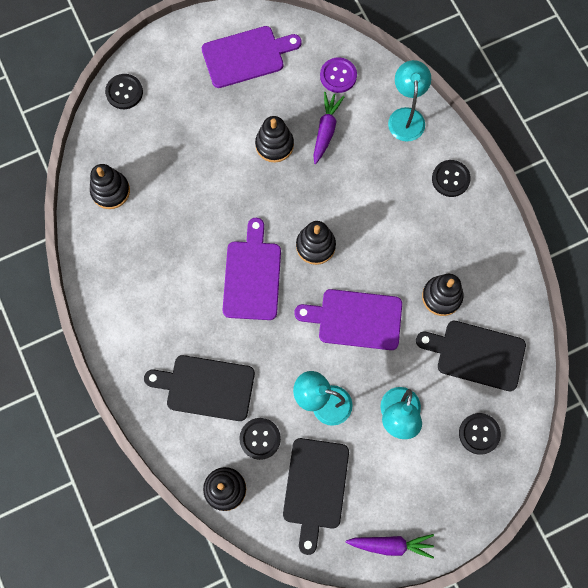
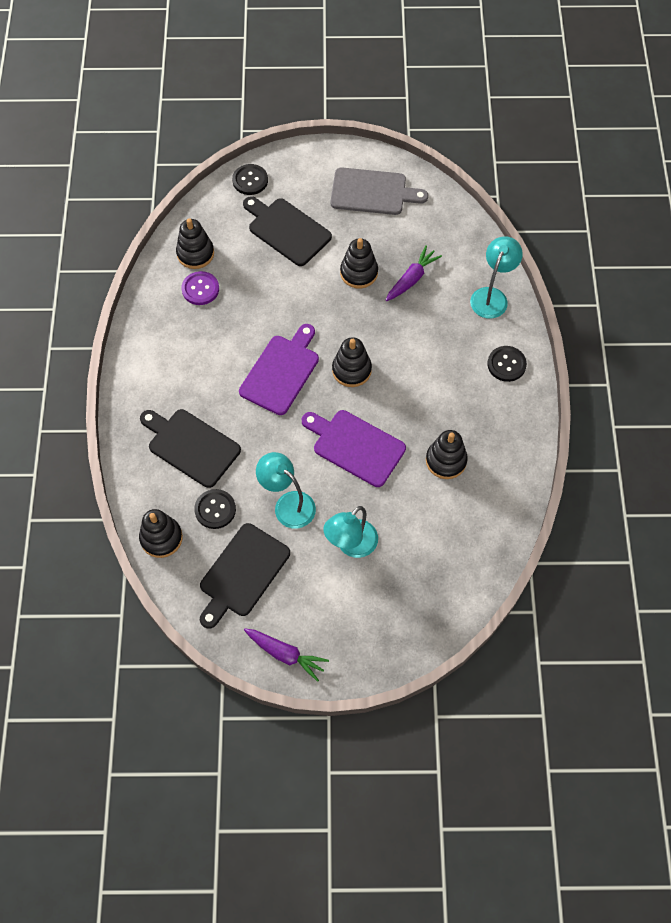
camera: 25 degrees right, 10 degrees down
purple cutting board [202,26,302,88] -> grey cutting board [331,167,428,215]
purple button [320,57,357,93] -> purple button moved to [181,271,219,305]
black cutting board [416,321,526,391] -> black cutting board moved to [243,196,332,266]
black button [459,413,501,455] -> none

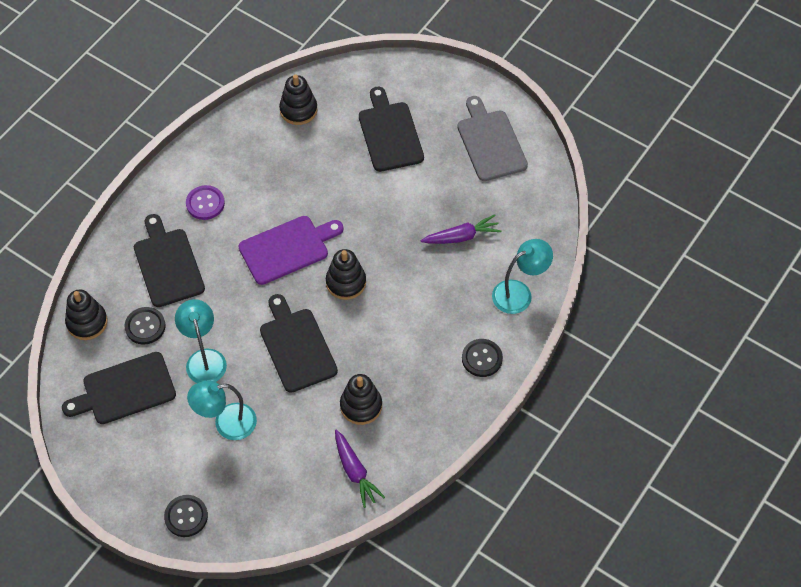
camera: 35 degrees right, 5 degrees down
purple button [181,271,219,305] -> purple button moved to [186,185,225,220]
black button [232,164,268,195] -> black button moved to [164,495,208,537]
purple carrot [244,628,329,682] -> purple carrot moved to [335,430,385,508]
purple cutting board [302,410,406,487] -> black cutting board [260,294,338,393]
grey cutting board [331,167,428,215] -> grey cutting board turned 150 degrees counterclockwise [457,96,528,181]
black stacking toy [340,238,378,288] -> none

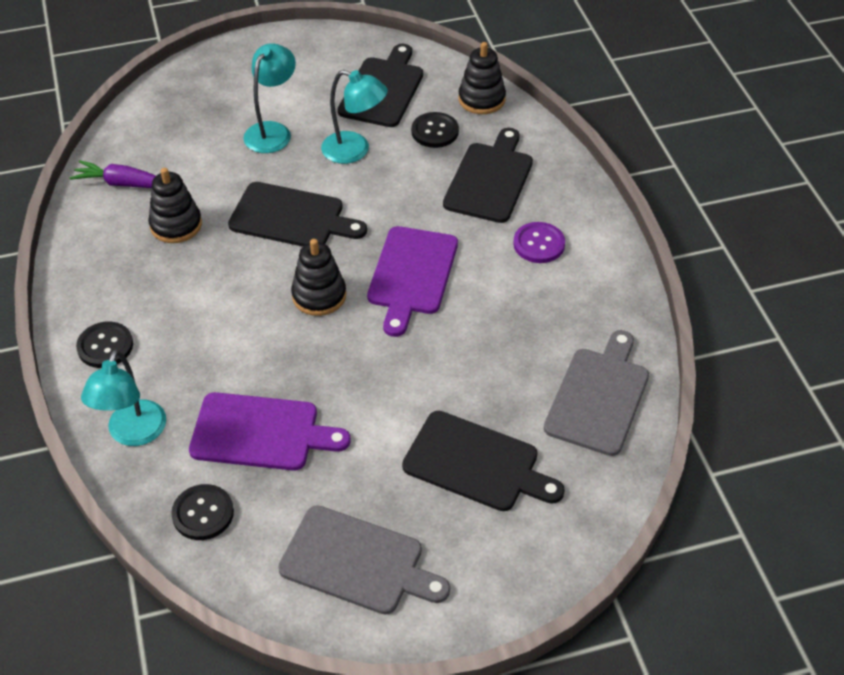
camera: 130 degrees right, 10 degrees down
black cutting board [134,214,205,307] -> black cutting board turned 90 degrees counterclockwise [443,128,533,223]
black button [164,495,208,537] -> black button moved to [171,484,234,540]
black stacking toy [279,75,317,125] -> grey cutting board [544,330,649,456]
purple carrot [420,214,501,244] -> purple cutting board [189,392,351,471]

